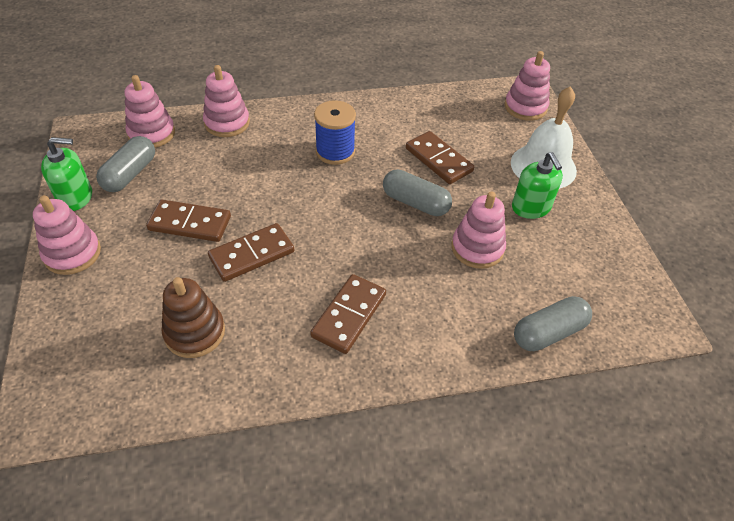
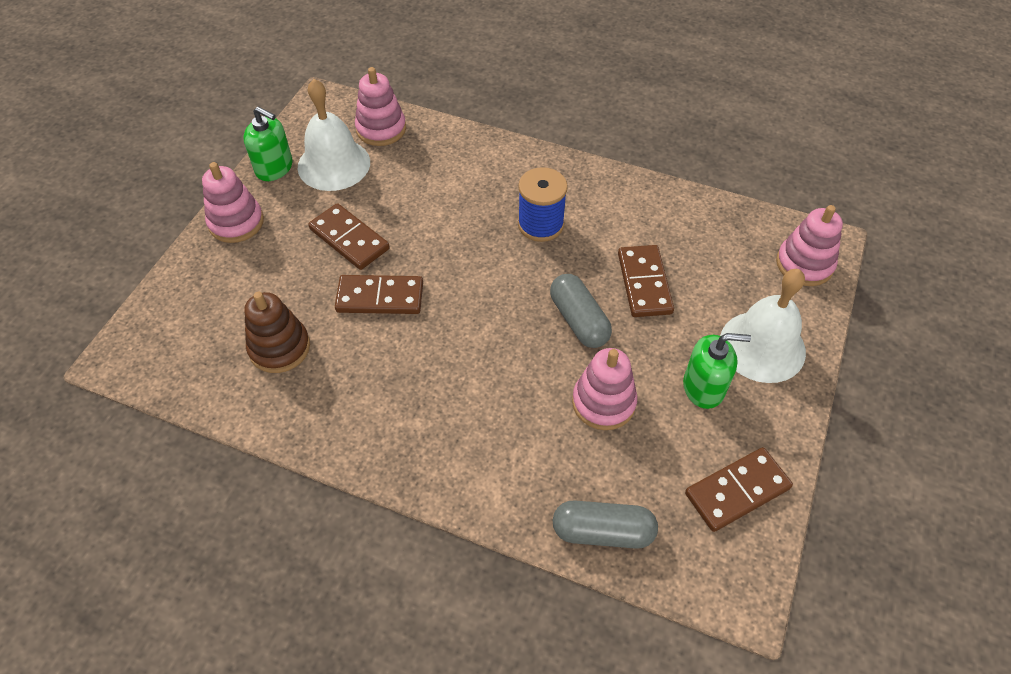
camera: 35 degrees right, 5 degrees up
grey capsule [96,136,155,192] -> white bell [298,79,370,191]
pink stacking toy [203,65,250,137] -> none
brown domino [310,274,386,354] -> brown domino moved to [685,447,793,532]
green soap dispenser [512,152,563,219] -> green soap dispenser turned 105 degrees counterclockwise [683,333,751,409]

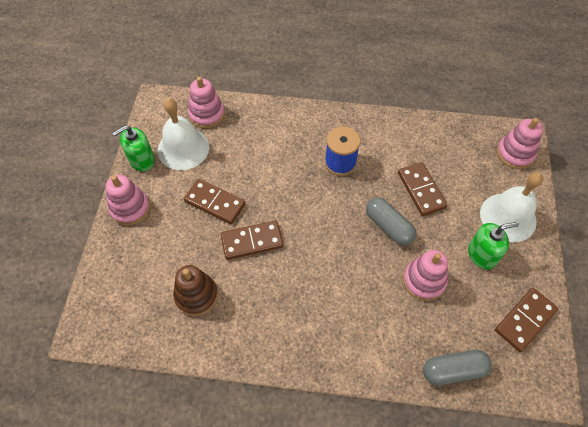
camera: 15 degrees left, 5 degrees up
green soap dispenser [243,106,293,181] -> green soap dispenser turned 135 degrees clockwise [113,125,155,171]

